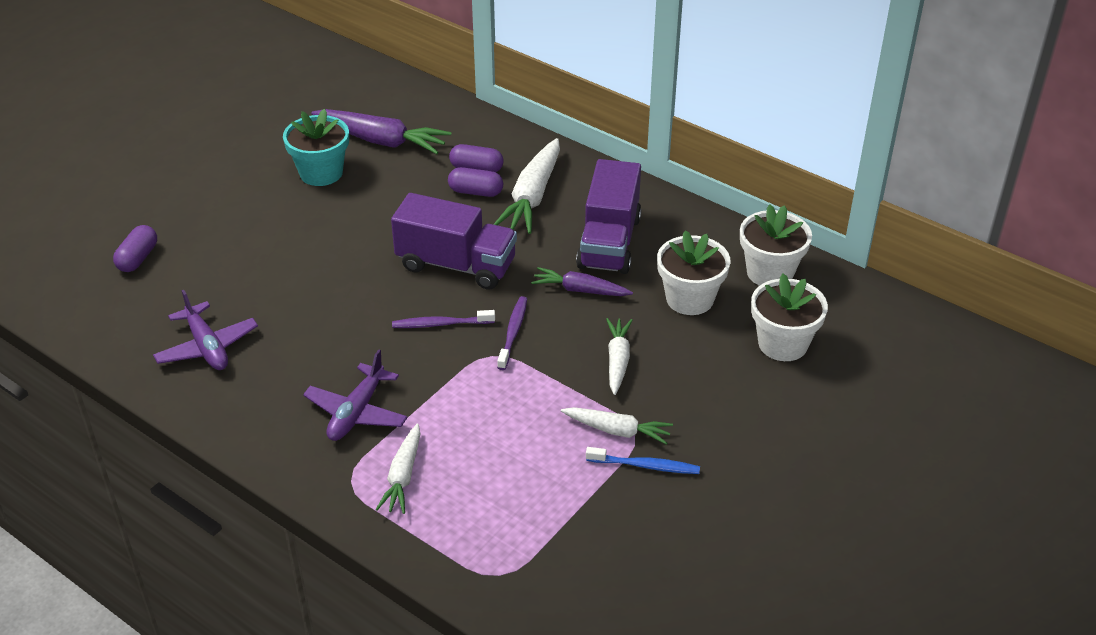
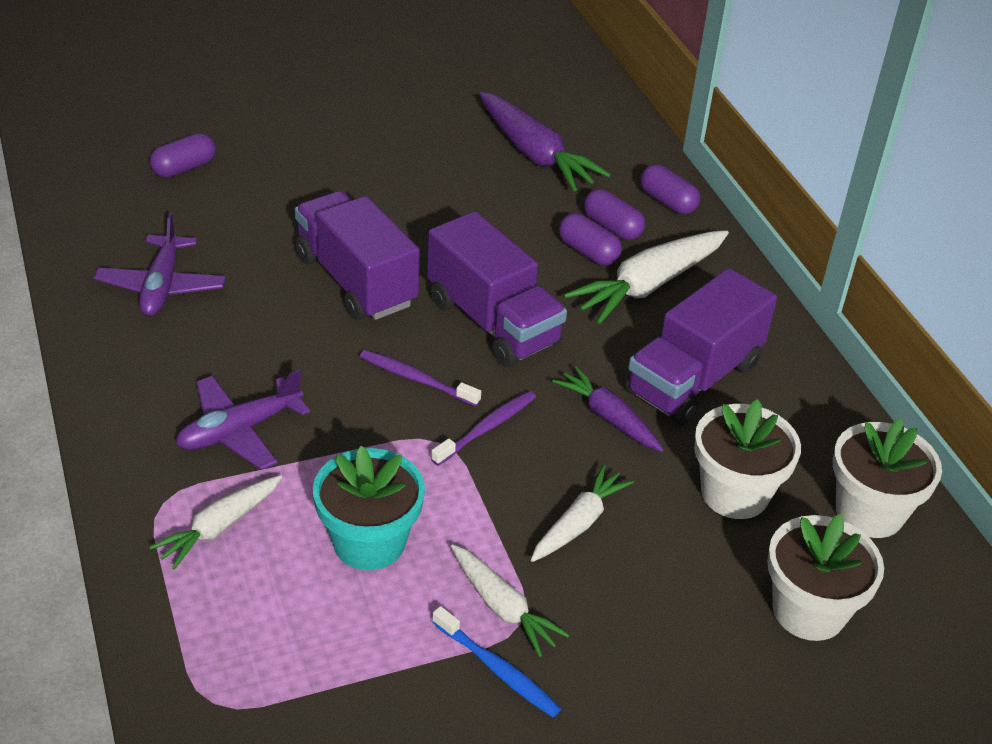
camera: 30 degrees right, 0 degrees up
turquoise flower pot [283,109,349,186] -> turquoise flower pot moved to [313,446,425,570]
none -> purple truck [295,191,420,320]
none -> purple capsule [640,164,700,214]

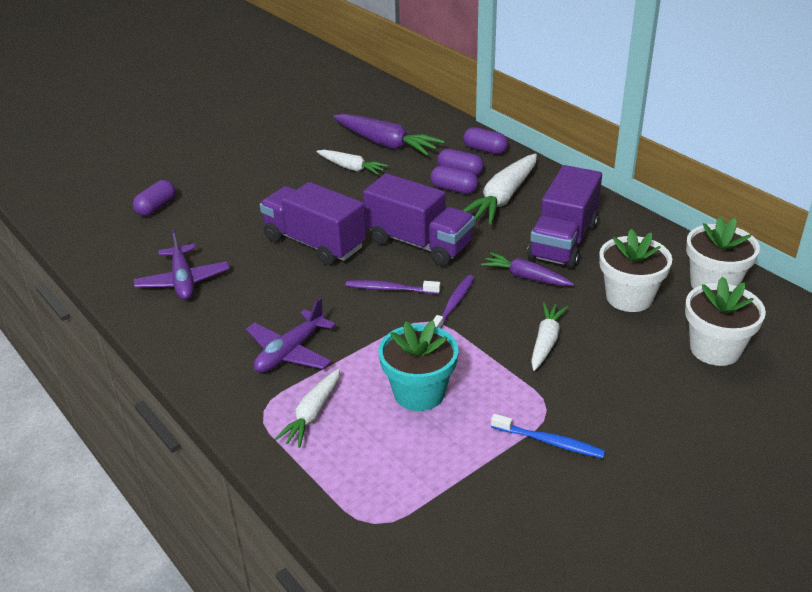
camera: 15 degrees left, 5 degrees down
white carrot [451,544,570,657] -> white carrot moved to [316,150,388,175]

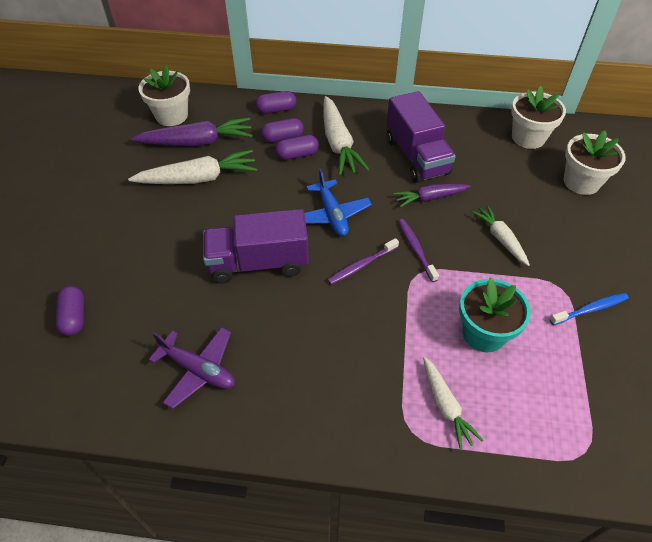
camera: 45 degrees left, 15 degrees up
purple plane [246,298,336,373] -> none
white carrot [316,150,388,175] -> white carrot [128,149,257,184], size x1.64
purple truck [363,173,475,266] -> blue plane [304,169,372,236]
white flower pot [599,229,672,312] -> white flower pot moved to [138,65,190,126]

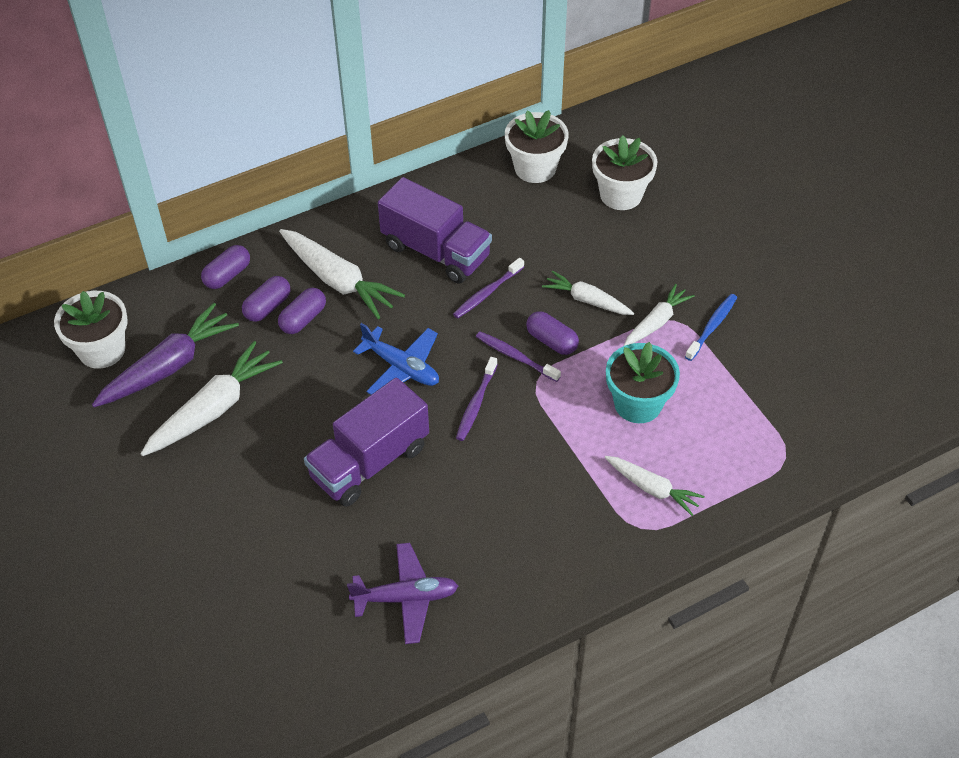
camera: 35 degrees left, 0 degrees up
purple capsule [56,286,84,336] -> purple capsule moved to [526,311,579,355]
purple carrot [394,184,470,207] -> purple toothbrush [453,258,524,318]
none -> white carrot [624,284,695,346]

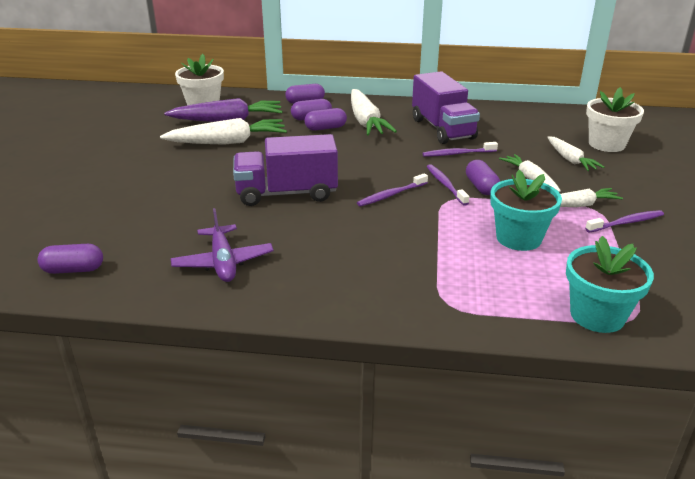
camera: 35 degrees right, 20 degrees down
purple plane [347,543,458,644] -> purple plane turned 45 degrees clockwise [171,208,273,282]
blue plane [353,323,439,395] -> none
white flower pot [505,110,569,183] -> none
white carrot [604,456,705,516] -> white carrot moved to [547,136,604,171]
blue toothbrush [685,294,737,361] -> purple toothbrush [585,210,664,233]
none -> purple capsule [37,244,103,274]
none -> turquoise flower pot [566,236,654,333]

